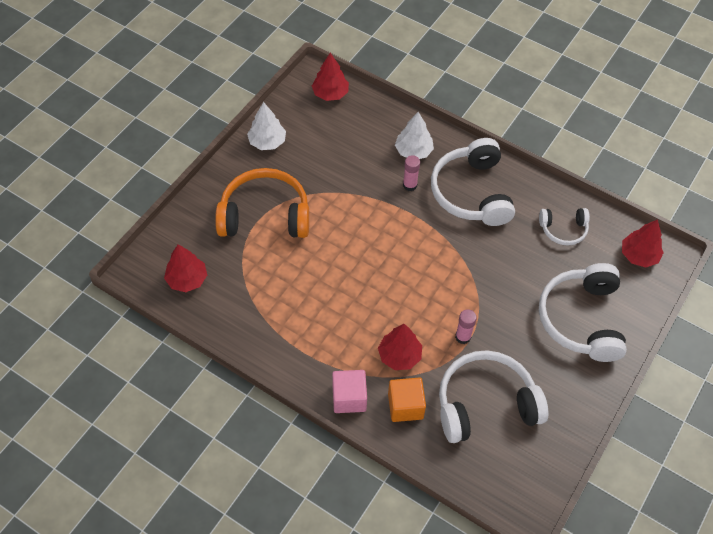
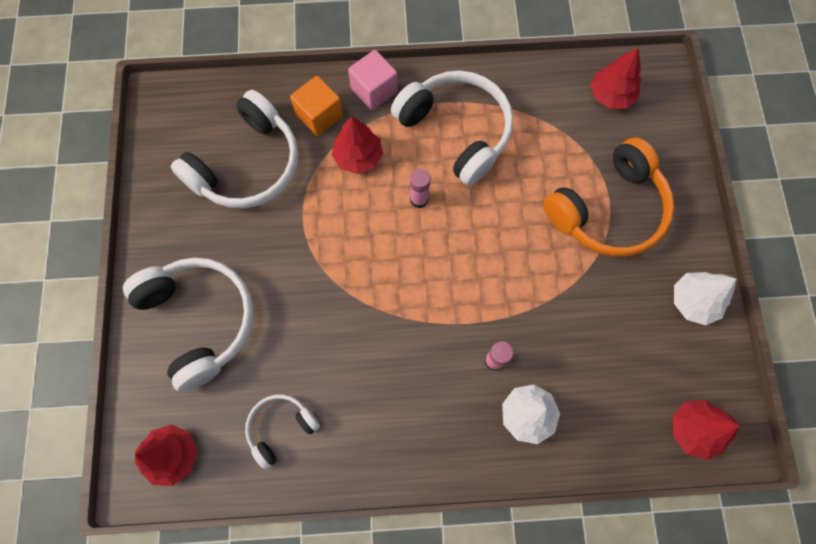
camera: 145 degrees right, 15 degrees up
white headphones [431,138,515,226] -> white headphones moved to [391,71,513,186]
pink glue stick [455,309,477,344] -> pink glue stick moved to [410,169,431,208]

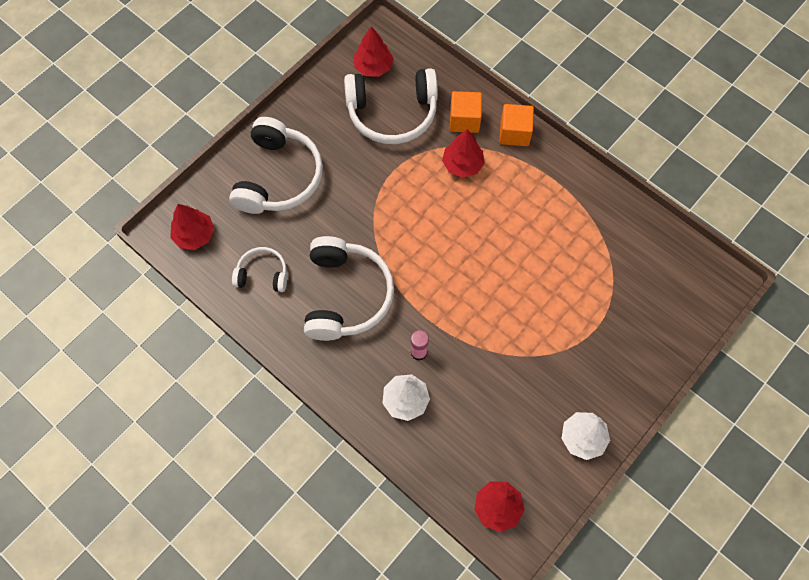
camera: 45 degrees right, 5 degrees down
pink cube [348,50,398,110] -> orange cube [499,104,534,146]
white headphones [391,71,513,186] -> white headphones moved to [304,236,394,341]
pink glue stick [410,169,431,208] -> none
orange headphones [543,137,674,257] -> none
red tree [590,48,641,109] -> red tree moved to [353,26,394,77]

